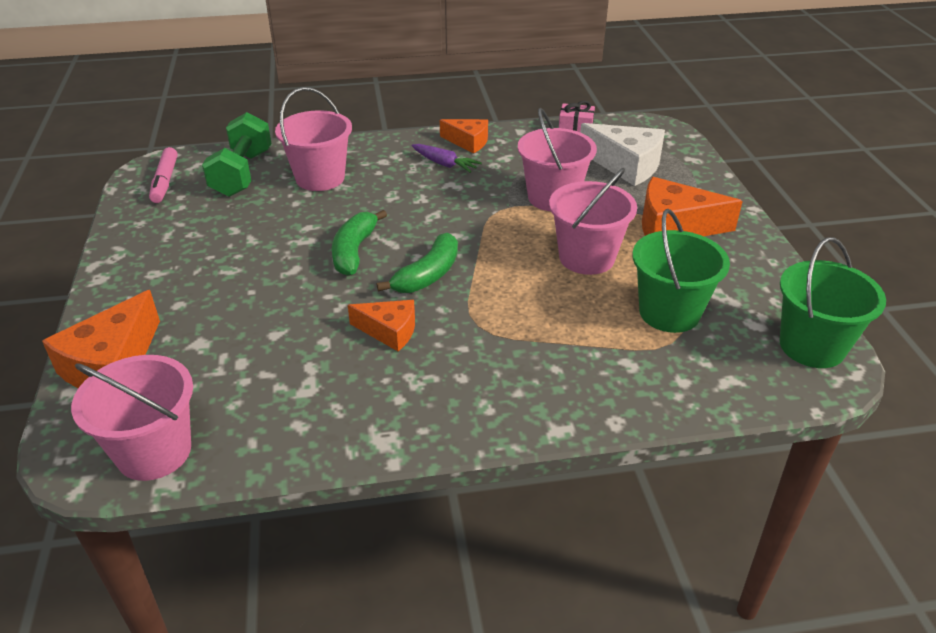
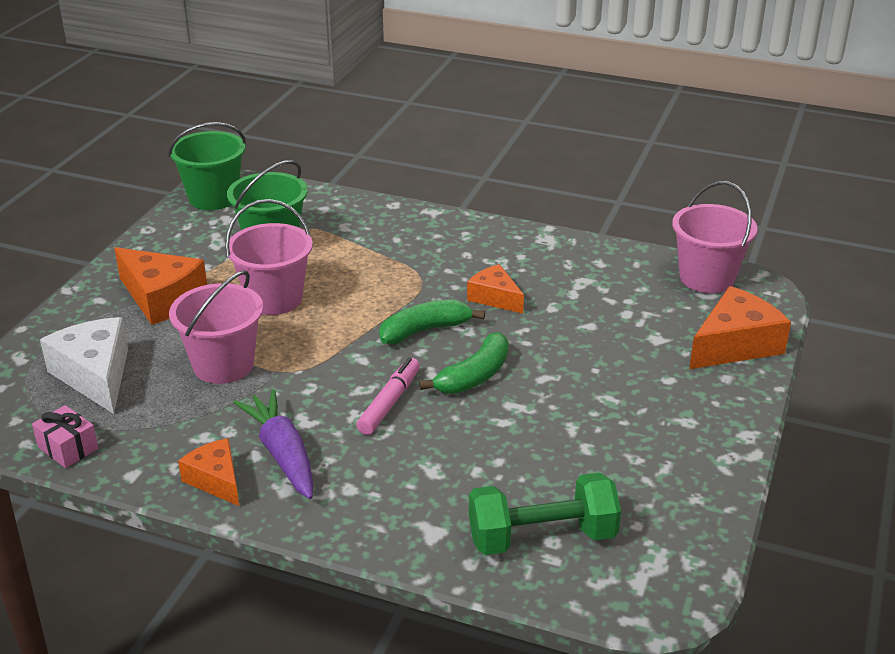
camera: 150 degrees left, 5 degrees down
pink marker [149,147,178,203] -> pink marker moved to [356,357,420,435]
green dumbbell [202,112,271,197] -> green dumbbell turned 45 degrees clockwise [469,473,621,555]
pink bucket [275,87,352,191] -> none
purple carrot [412,144,482,173] -> purple carrot [233,389,313,499], size x1.54

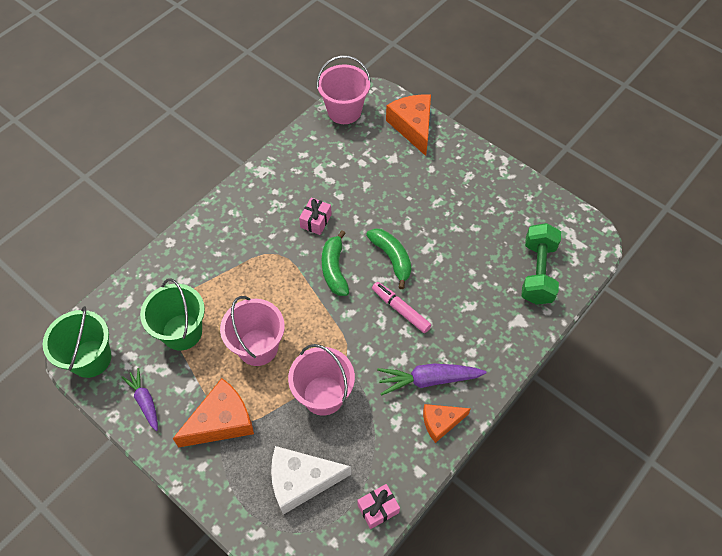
camera: 70 degrees left, 25 degrees up
orange cheese [467,264,524,314] -> pink gift [299,198,332,235]
none -> purple carrot [121,368,158,431]

